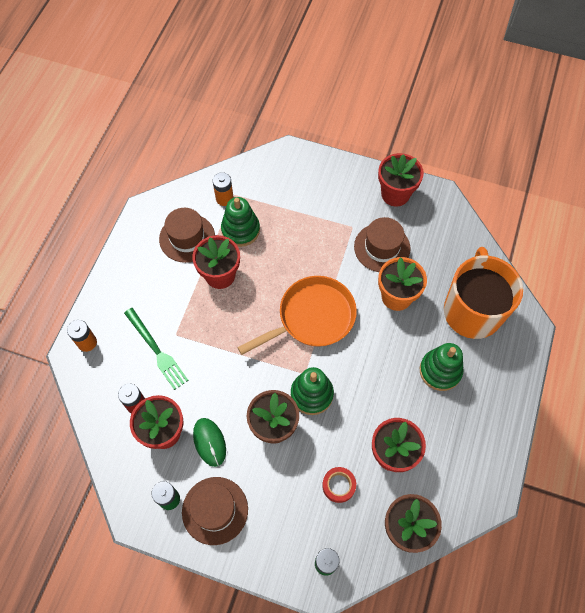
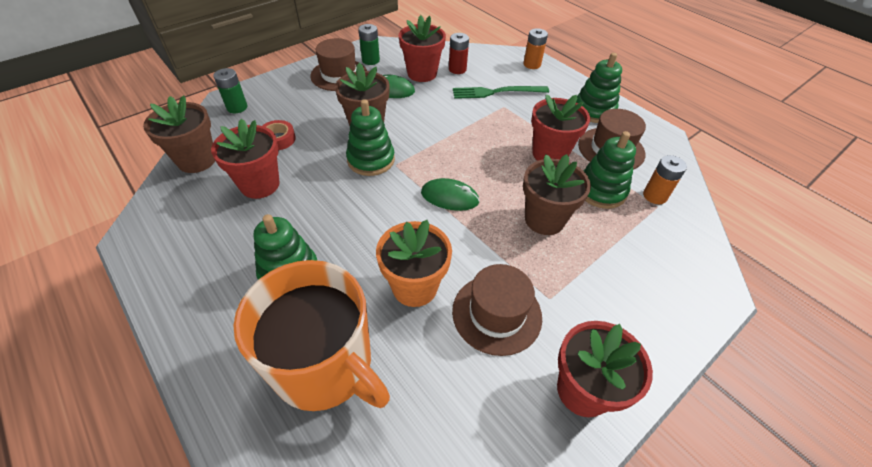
camera: 120 degrees right, 15 degrees down
orange pan [237,276,357,355] -> green mouse [421,178,480,211]
none -> brown flower pot [523,154,591,235]
none -> green stacking toy [576,53,622,123]

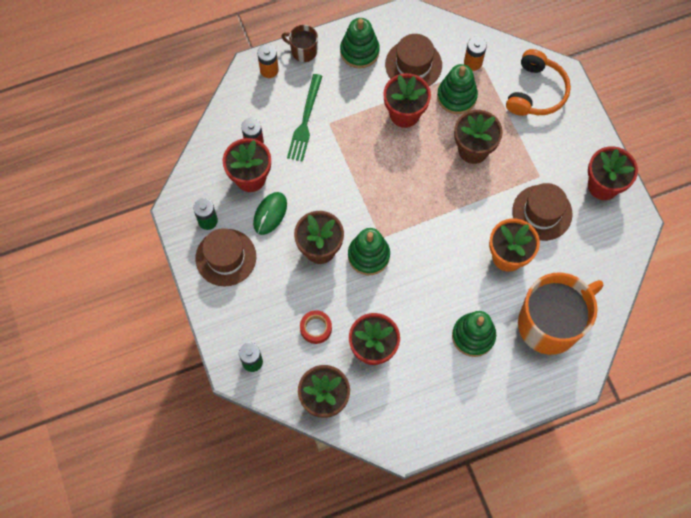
camera: 70 degrees left, 20 degrees up
green mouse [421,178,480,211] -> none
none -> brown mug [281,25,318,62]
none -> orange headphones [506,49,571,116]

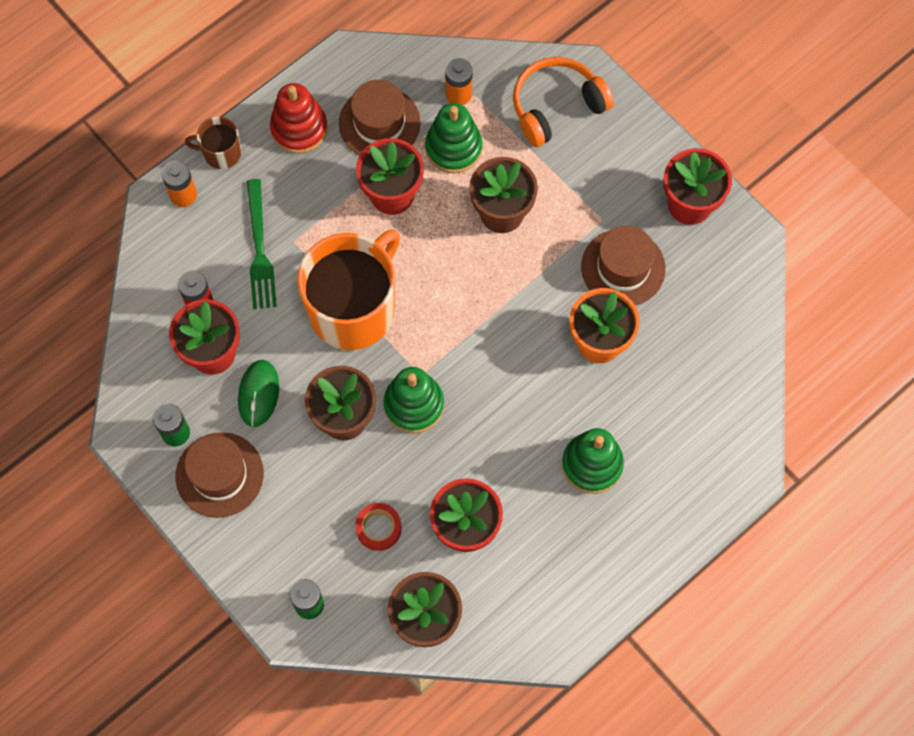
camera: 20 degrees left, 0 degrees up
green stacking toy [340,18,380,69] -> red stacking toy [270,83,327,154]
orange headphones [506,49,571,116] -> orange headphones turned 120 degrees counterclockwise [513,57,614,147]
orange mug [518,272,603,355] -> orange mug moved to [297,229,400,350]

